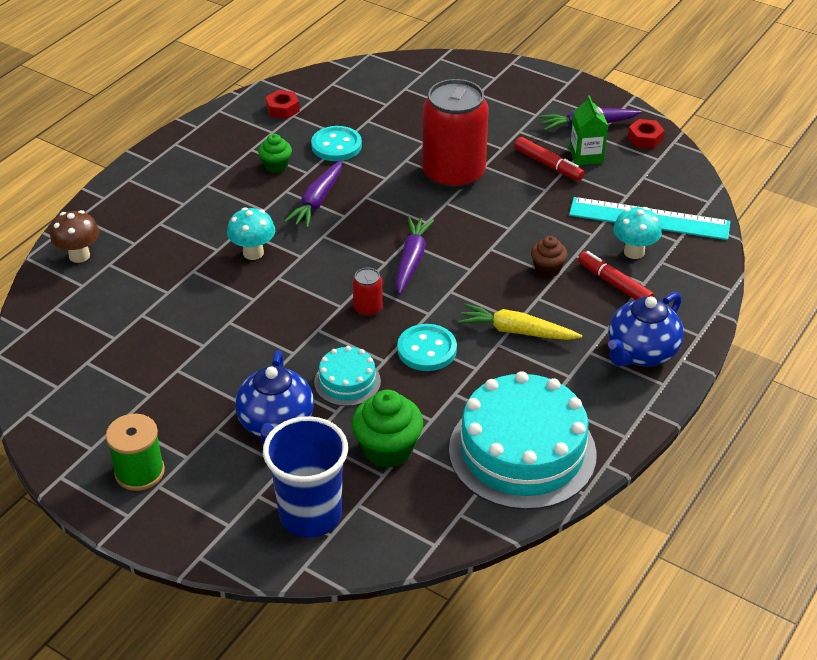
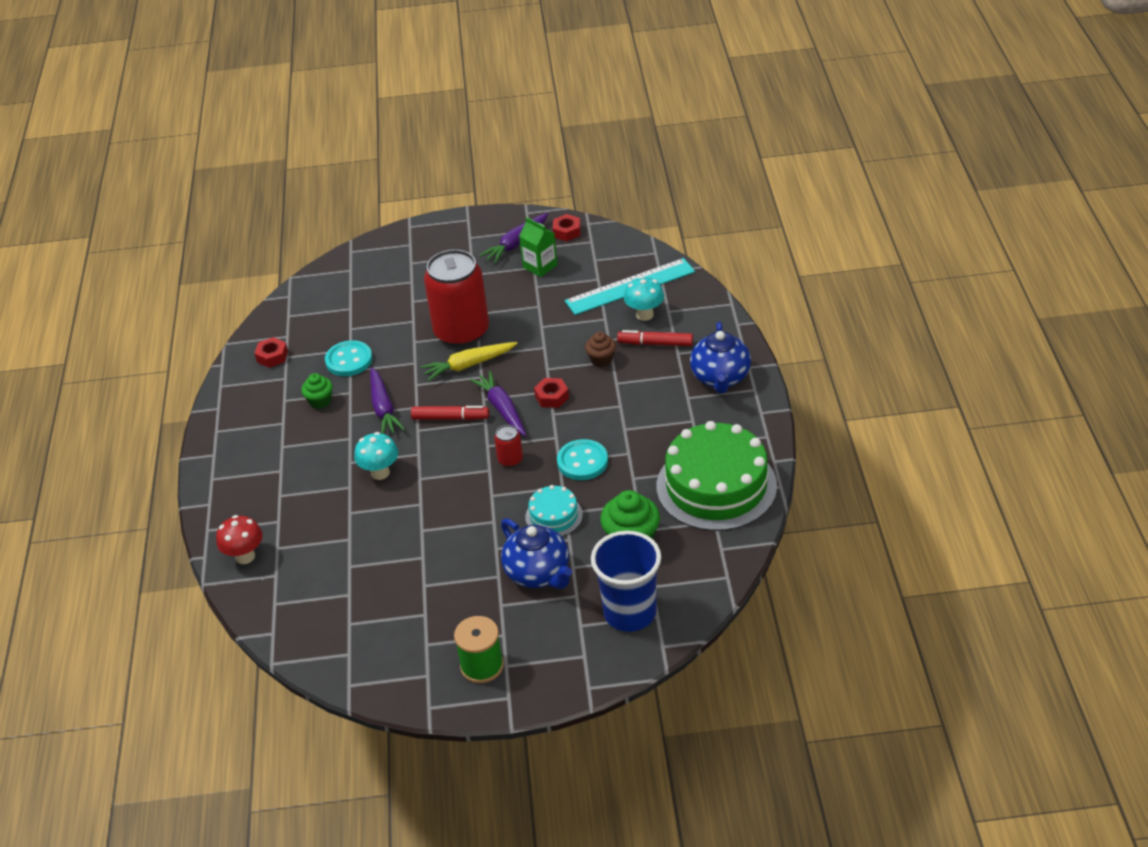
camera: 35 degrees left, 0 degrees up
brown mushroom [50,210,99,263] -> red mushroom [216,515,263,564]
turquoise cake [449,371,597,510] -> green cake [657,421,777,531]
yellow carrot [458,304,582,340] -> yellow carrot moved to [420,342,518,381]
red marker [514,137,585,181] -> red marker moved to [411,406,489,420]
none -> red nut [534,378,569,408]

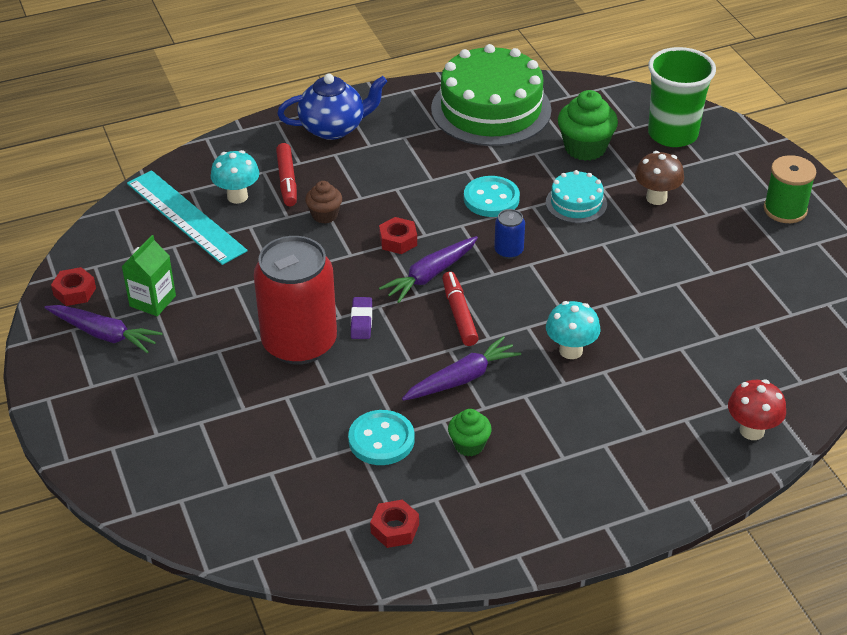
camera: 110 degrees left, 0 degrees up
yellow carrot [420,342,518,381] -> purple eraser [351,297,372,339]
red can [494,425,523,467] -> blue can [494,209,525,259]
blue teapot [501,518,572,589] -> brown mushroom [635,151,684,205]
blue cup [591,531,661,632] -> green cup [648,47,716,147]

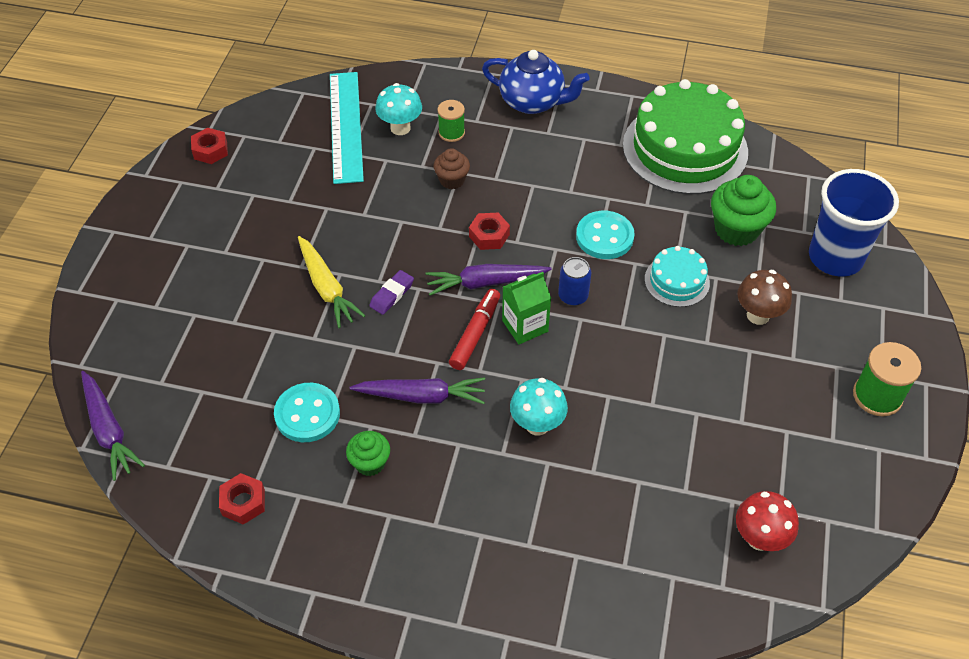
camera: 35 degrees right, 10 degrees up
purple carrot [45,305,163,353] -> purple carrot moved to [81,371,145,481]
green carton [121,235,176,316] -> green carton moved to [502,272,551,344]
red can [254,236,337,365] -> yellow carrot [298,236,365,328]
red marker [276,143,297,206] -> green spool [437,100,465,142]
green cup [648,47,716,147] -> blue cup [809,169,899,277]
red mushroom [728,379,786,440] -> red mushroom moved to [736,491,799,551]

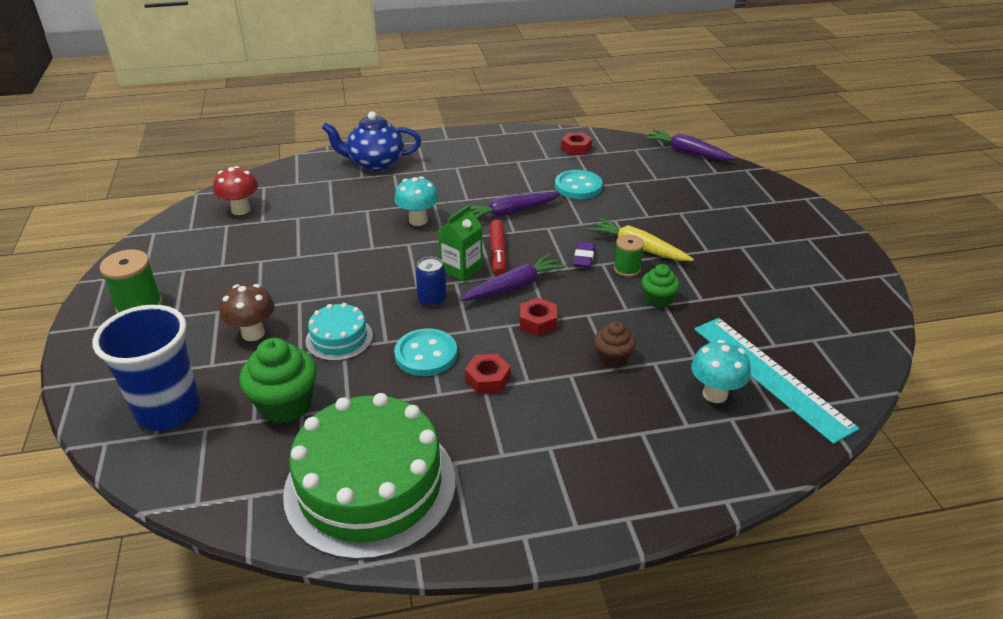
camera: 155 degrees right, 15 degrees down
red nut [191,127,228,164] -> red nut moved to [465,354,511,394]
green cupcake [346,431,390,476] -> green cupcake moved to [641,264,680,308]
green spool [437,100,465,142] -> green spool moved to [614,234,644,277]
blue teapot [482,50,589,114] -> blue teapot moved to [322,111,421,171]

